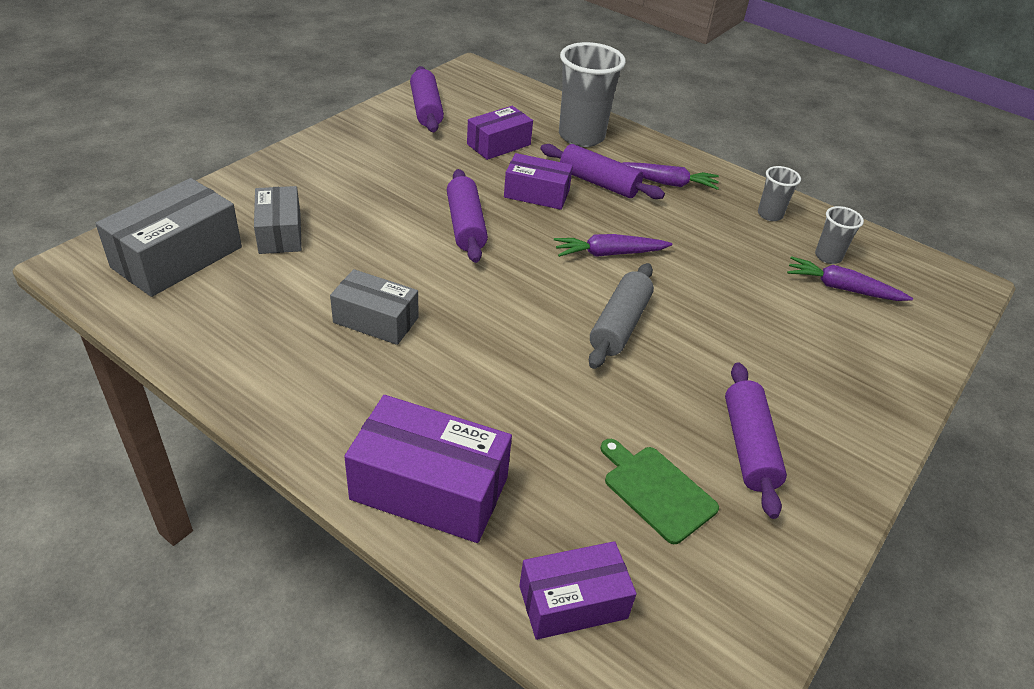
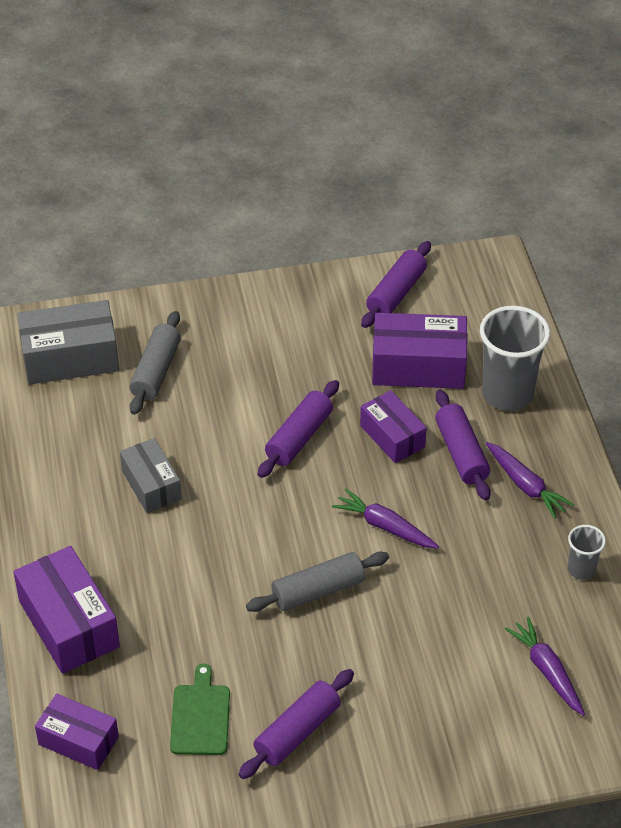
camera: 45 degrees right, 5 degrees up
grey box [254,186,302,254] -> grey rolling pin [129,311,181,415]
purple box [467,106,533,160] -> purple box [372,313,467,389], size x1.56
grey cup [815,206,864,264] -> none

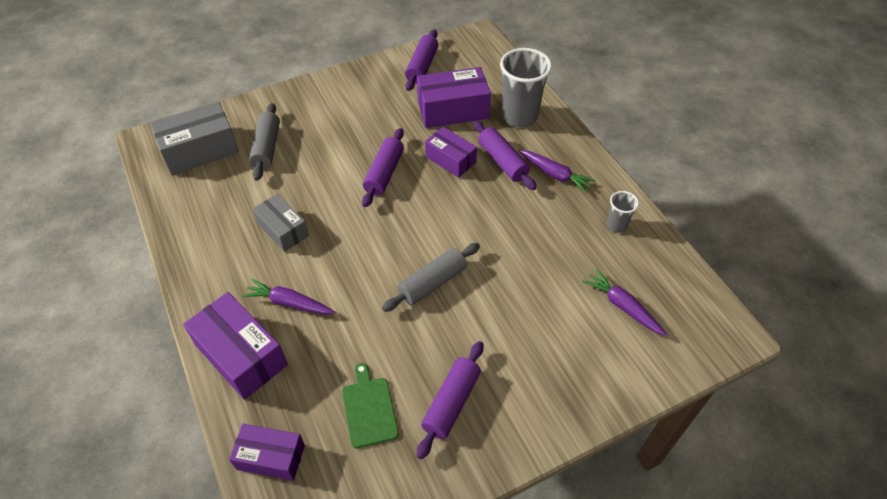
camera: 15 degrees left, 5 degrees up
purple carrot [332,489,439,548] -> purple carrot moved to [242,278,335,314]

